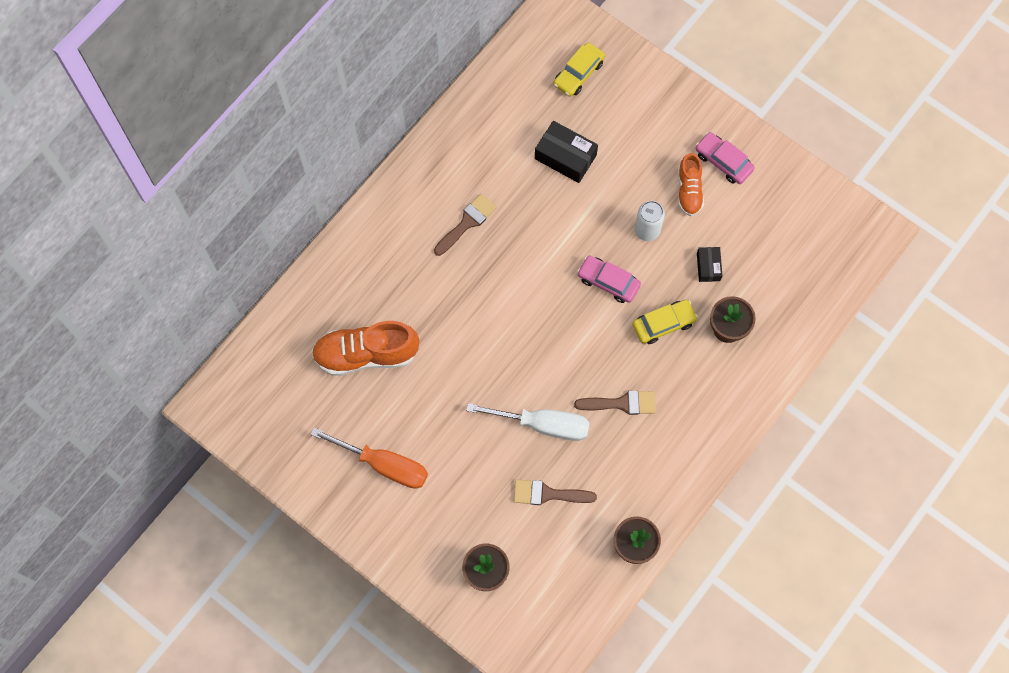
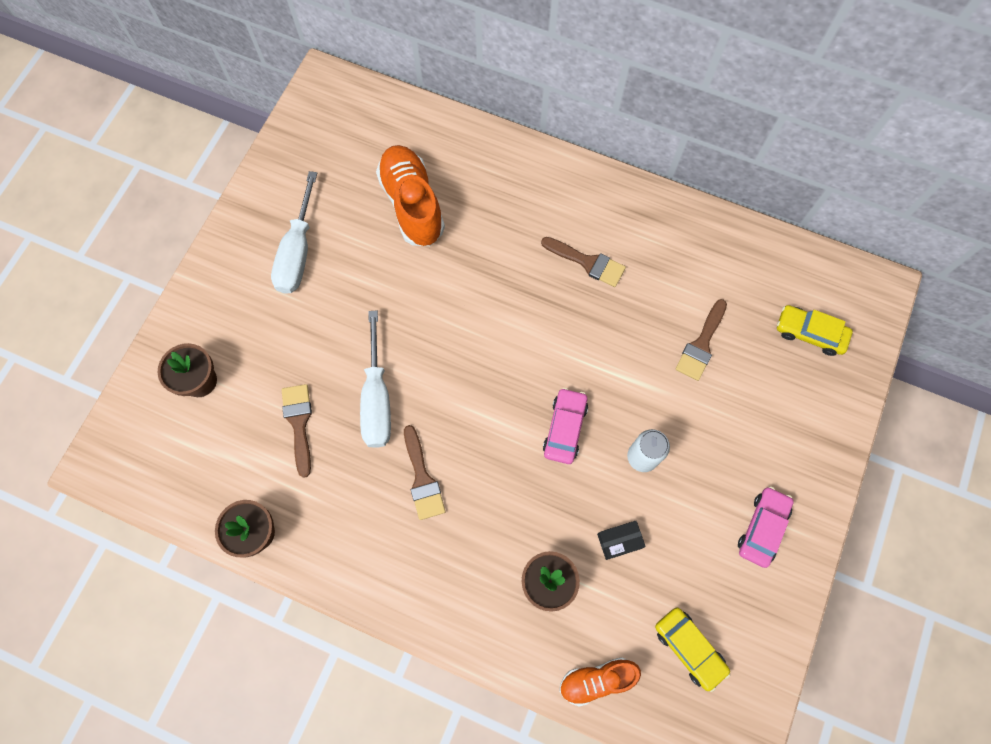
camera: 75 degrees right, 0 degrees up
orange screwdriver [310,427,428,489] -> white screwdriver [271,171,317,294]
black box [535,121,598,183] -> brown brush [675,299,727,381]
yellow car [632,300,698,344] -> yellow car moved to [655,608,730,692]
orange shoe [678,153,704,216] -> orange shoe moved to [559,657,641,707]

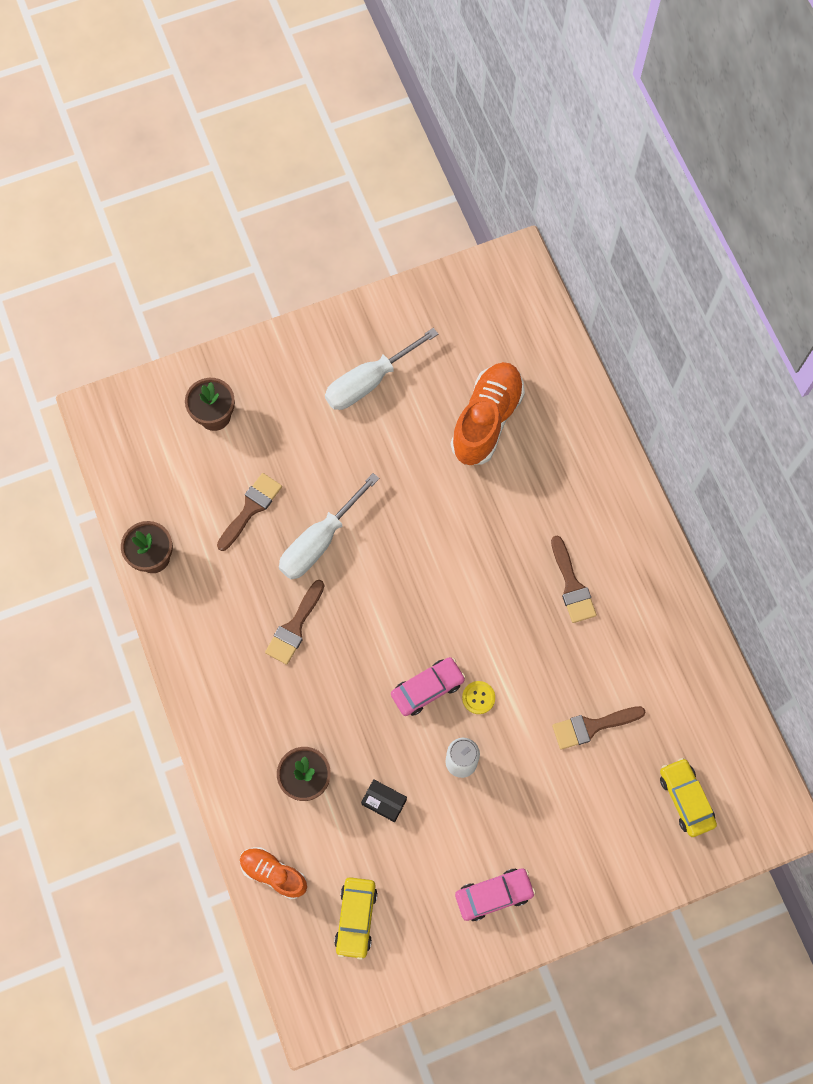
camera: 45 degrees right, 0 degrees up
none -> yellow button [462,681,495,714]

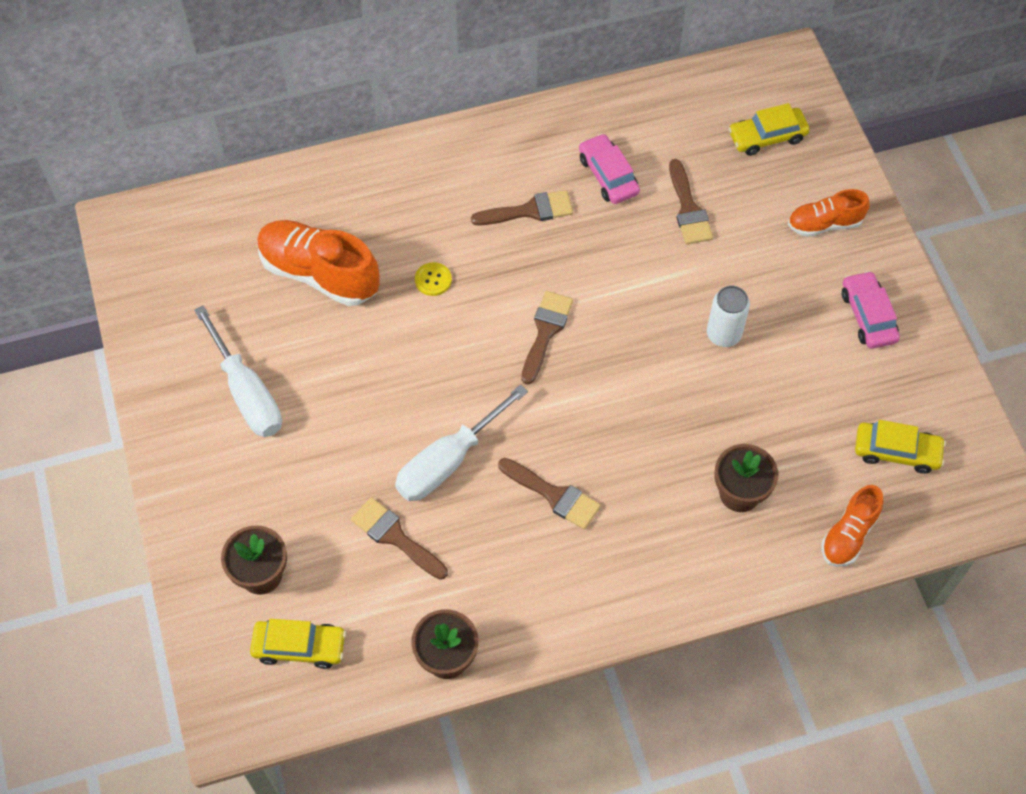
camera: 85 degrees left, 10 degrees down
white screwdriver [279,473,379,579] -> white screwdriver turned 90 degrees clockwise [395,384,528,501]
black box [361,779,407,822] -> none
pink car [391,657,465,716] -> pink car moved to [579,134,640,204]
yellow button [462,681,495,714] -> yellow button moved to [415,262,452,296]
none -> yellow car [250,619,346,669]
none -> brown brush [521,291,573,385]
none -> orange shoe [788,189,870,237]

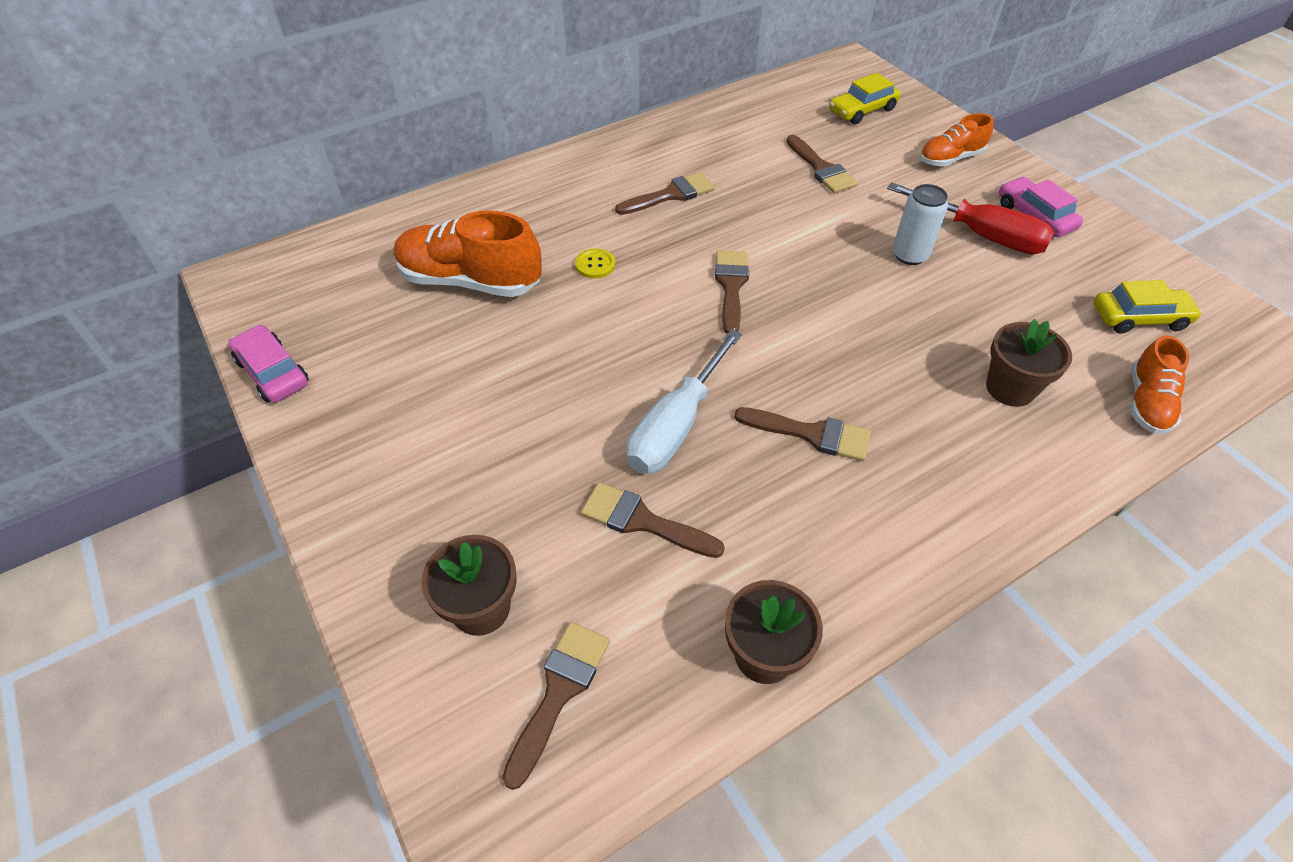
camera: 15 degrees left, 10 degrees down
white screwdriver [194,305,282,437] -> none
yellow car [250,619,346,669] -> brown brush [502,622,610,790]
pink car [579,134,640,204] -> pink car moved to [228,325,309,403]
none -> red screwdriver [887,182,1055,254]

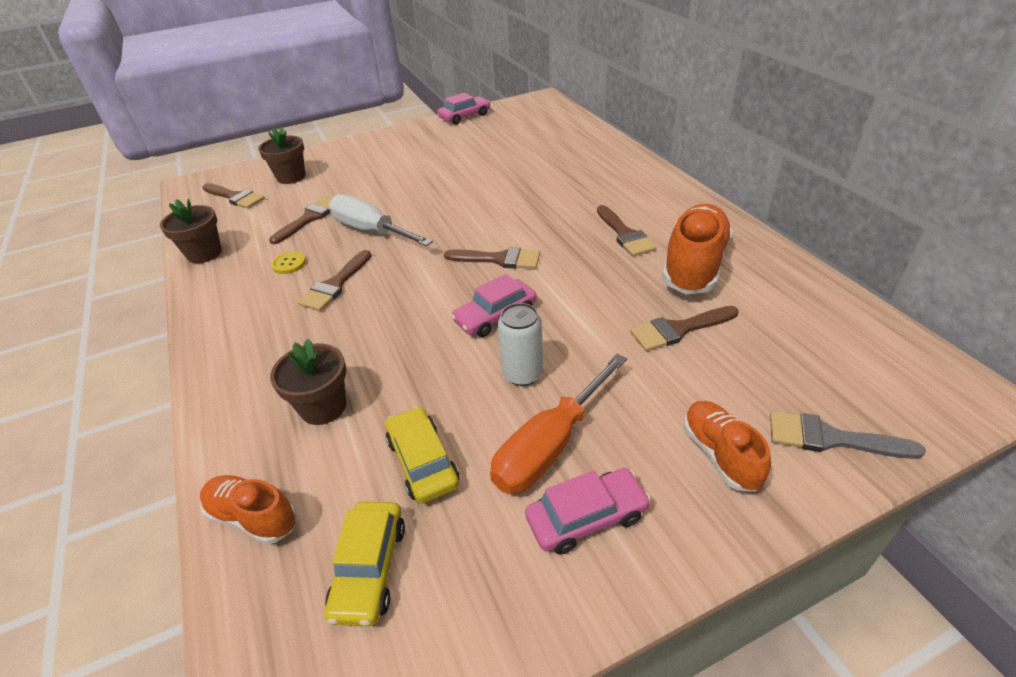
camera: 100 degrees right, 10 degrees down
orange shoe [394,211,542,297] -> orange shoe moved to [662,204,733,294]
yellow button [575,248,615,279] -> yellow button moved to [271,252,306,274]
yellow car [829,73,901,124] -> yellow car moved to [386,406,459,504]
red screwdriver [887,182,1055,254] -> orange screwdriver [490,354,627,494]
none -> pink car [451,274,536,337]
none -> grey brush [770,411,926,459]

